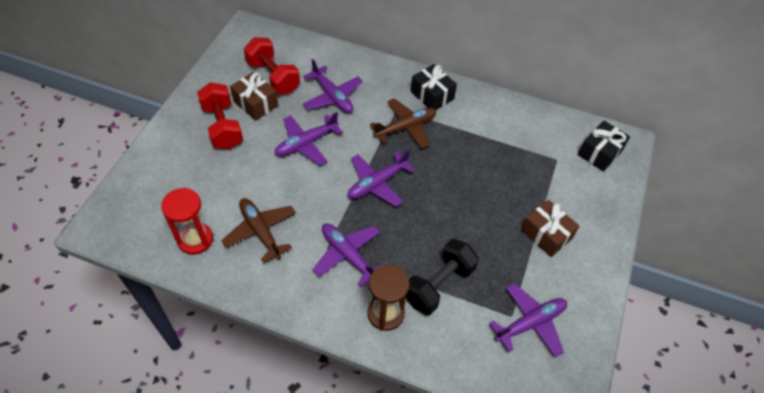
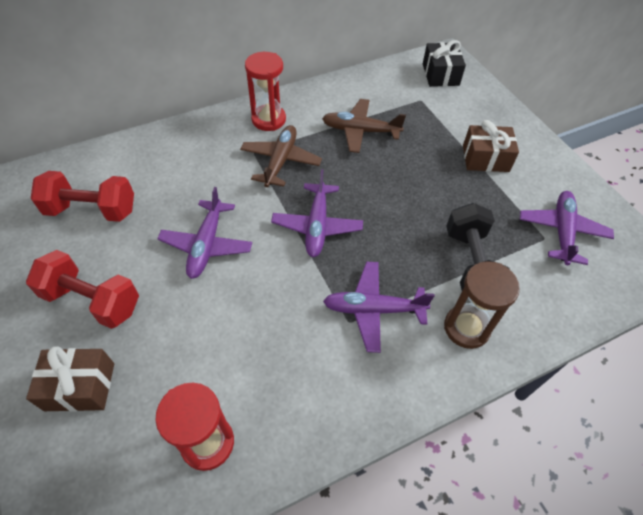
camera: 45 degrees left, 0 degrees up
brown plane [221,198,296,263] -> brown plane moved to [322,99,406,153]
brown gift [230,72,278,121] -> brown gift moved to [26,346,114,412]
purple plane [303,59,363,113] -> none
black gift [411,64,457,110] -> red hourglass [245,52,286,131]

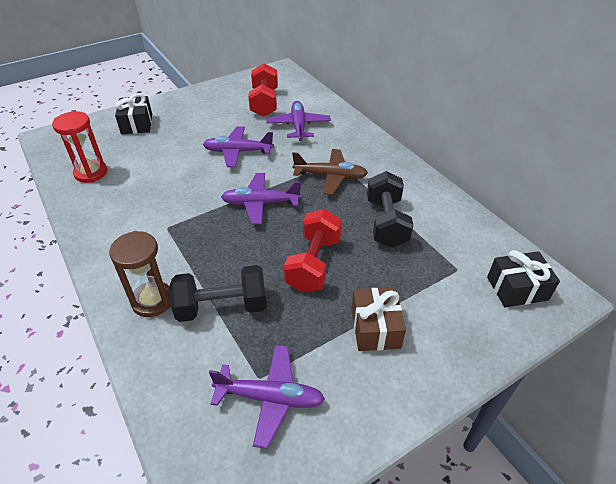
camera: 85 degrees right, 10 degrees down
red dumbbell [26,250,139,329] -> red dumbbell moved to [284,209,342,292]
brown gift [26,346,114,412] -> black gift [115,93,152,134]
red hourglass [245,52,286,131] -> none
brown plane [322,99,406,153] -> black dumbbell [367,171,413,248]
purple plane [323,262,435,353] -> purple plane moved to [266,101,331,141]

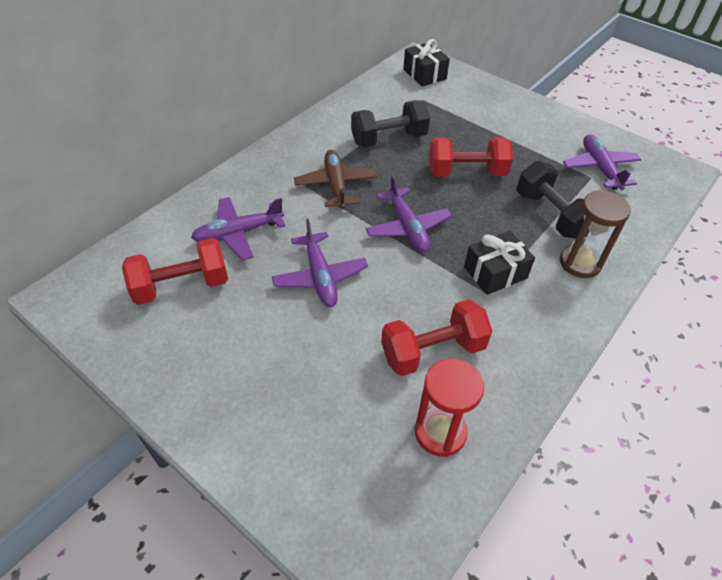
camera: 110 degrees left, 5 degrees up
black gift [115,93,152,134] -> black gift moved to [464,231,535,295]
brown gift [351,287,406,351] -> none
none -> red dumbbell [381,299,492,376]

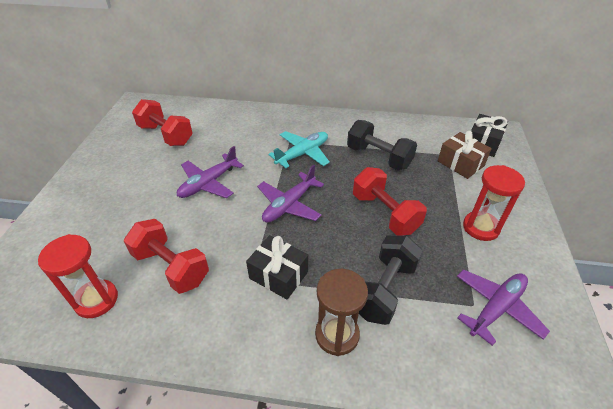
camera: 60 degrees right, 5 degrees down
purple plane [191,197,285,261] -> none
brown plane [294,150,378,209] -> turquoise plane [268,131,330,168]
none -> brown gift [438,131,492,179]
none -> red hourglass [463,165,525,241]

